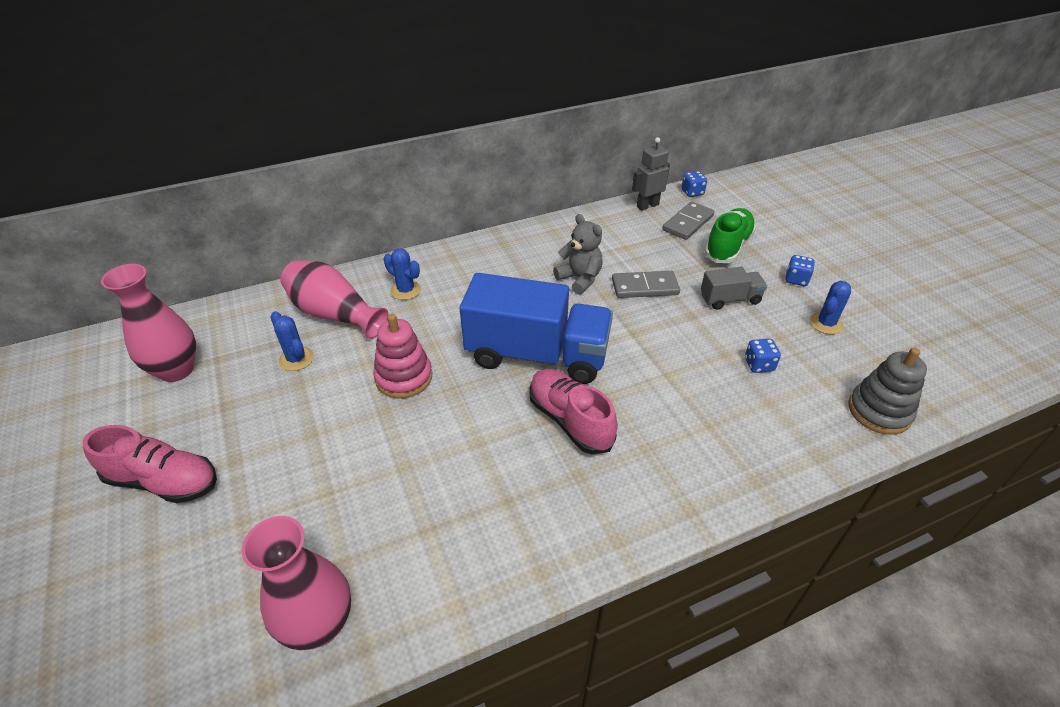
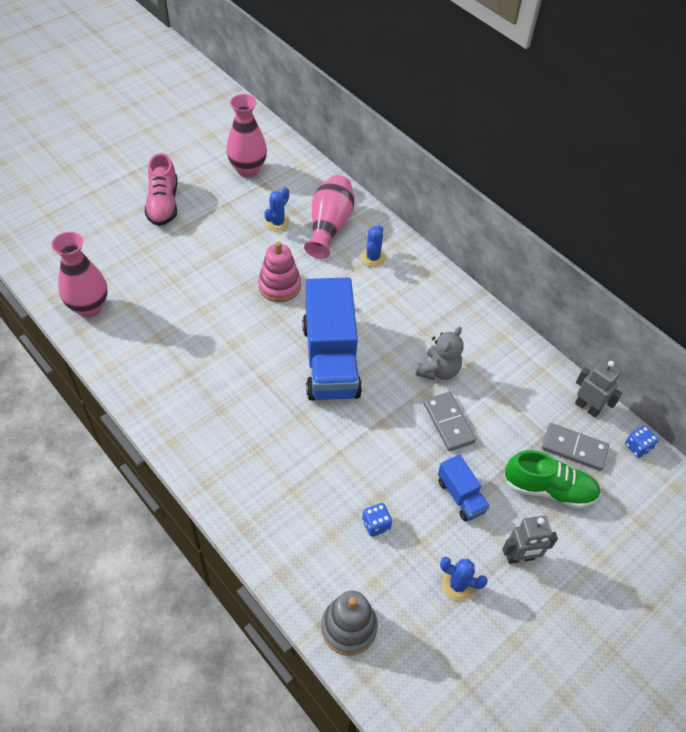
camera: 70 degrees right, 10 degrees up
pink shoe [529,369,618,454] -> none
grey truck [701,267,767,310] -> blue truck [438,454,490,522]
blue dice [785,255,815,286] -> grey robot [502,516,558,564]

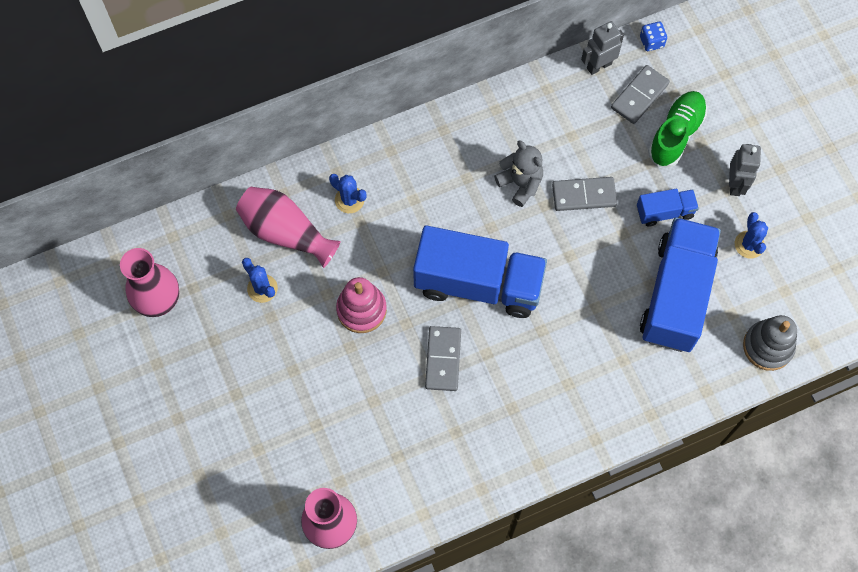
camera: 70 degrees left, 15 degrees up
pink shoe [145,153,177,226] -> none
blue dice [362,503,392,537] -> blue truck [640,217,721,352]
blue cactus [440,557,488,601] -> blue cactus turned 45 degrees counterclockwise [735,212,768,259]
none -> grey domino [425,326,461,391]

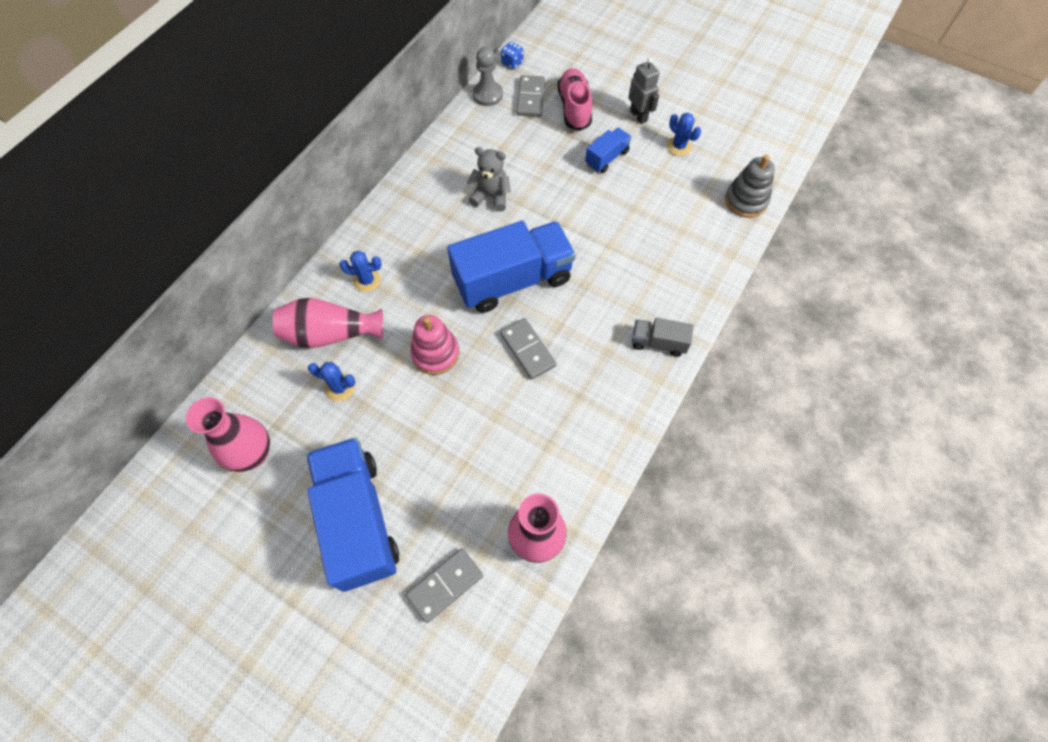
camera: 35 degrees left, 5 degrees down
grey domino [552,177,617,211] -> grey domino moved to [406,548,483,623]
grey robot [581,21,624,75] -> grey pawn [473,47,503,106]
blue truck [640,217,721,352] -> blue truck moved to [306,437,399,592]
green shoe [648,91,707,167] -> pink shoe [557,68,592,131]
none -> grey truck [632,318,694,357]

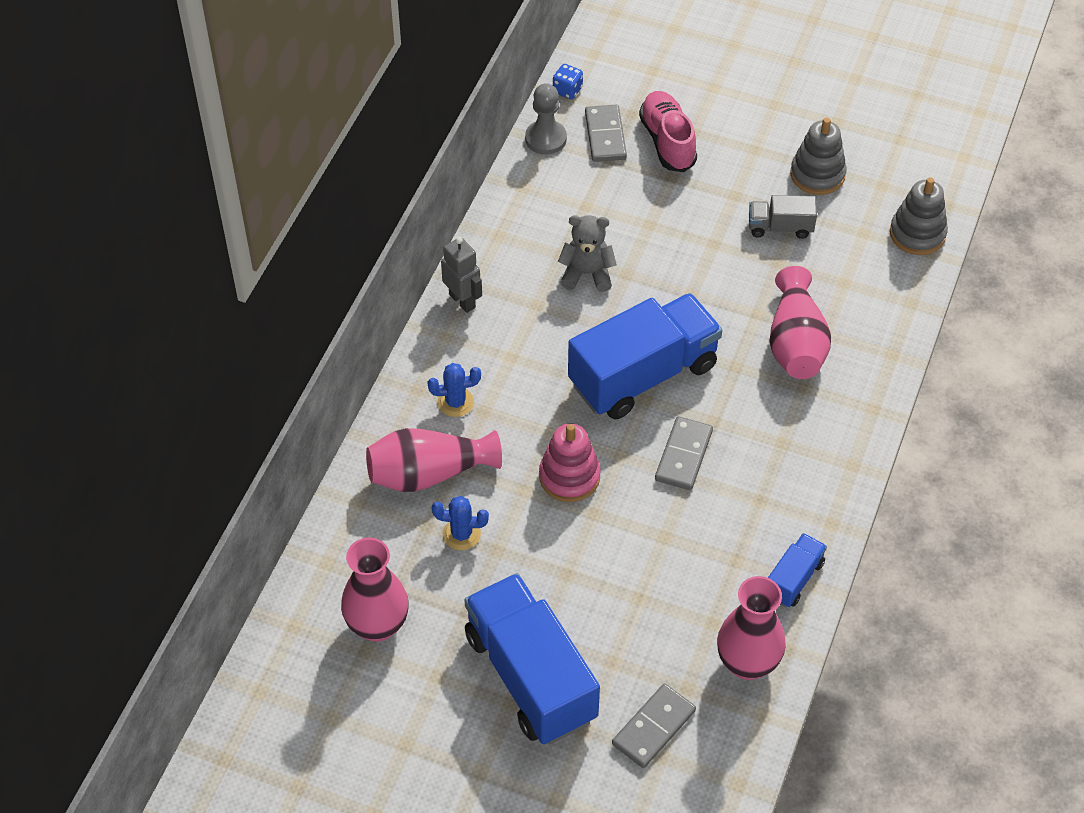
camera: 10 degrees left, 10 degrees down
grey domino [500,318,557,380] -> grey domino turned 60 degrees clockwise [655,416,713,490]
blue truck [585,128,632,173] -> blue truck moved to [768,533,827,607]
grey robot [628,57,660,124] -> grey robot moved to [441,237,482,313]
grey truck [632,318,694,357] -> grey truck moved to [749,195,817,239]
blue cactus [667,113,701,156] -> grey stacking toy [790,118,847,195]
none -> pink vase [770,266,831,379]

